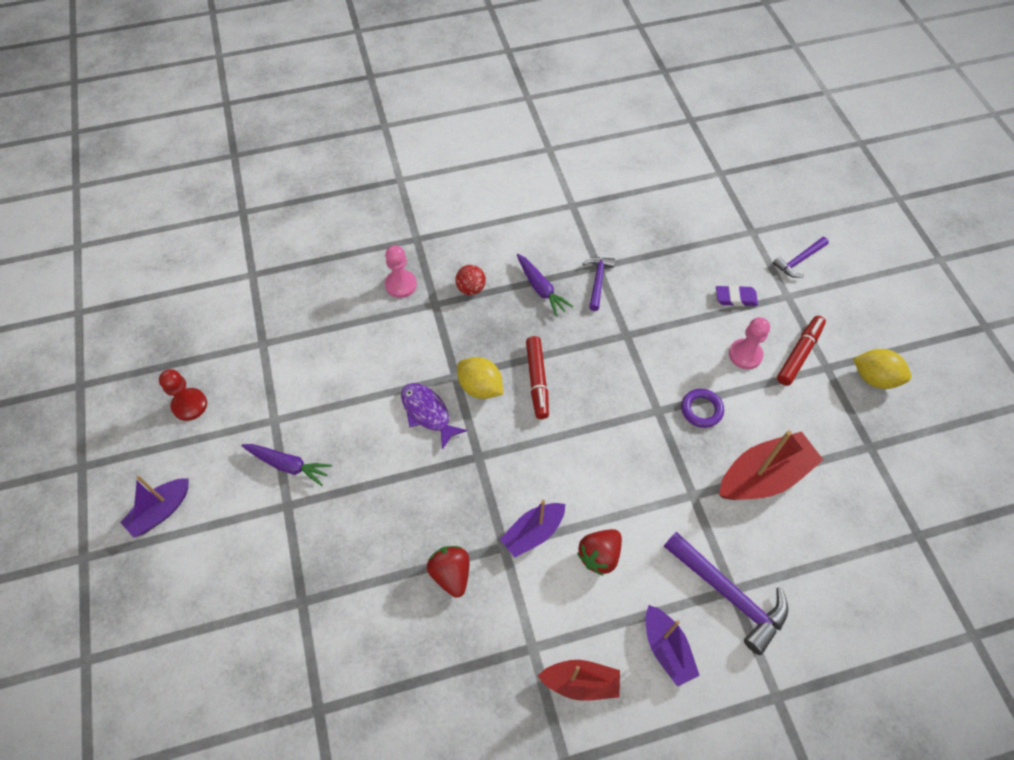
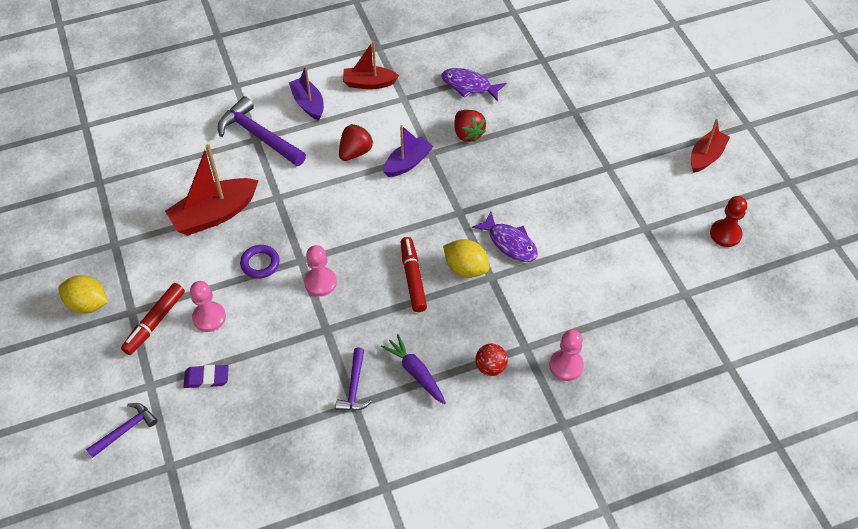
camera: 175 degrees right, 5 degrees down
purple boat [120,476,189,538] -> red boat [691,119,730,173]
purple carrot [241,444,332,486] -> none
none -> pink pawn [304,245,337,296]
none -> purple fish [441,68,507,101]

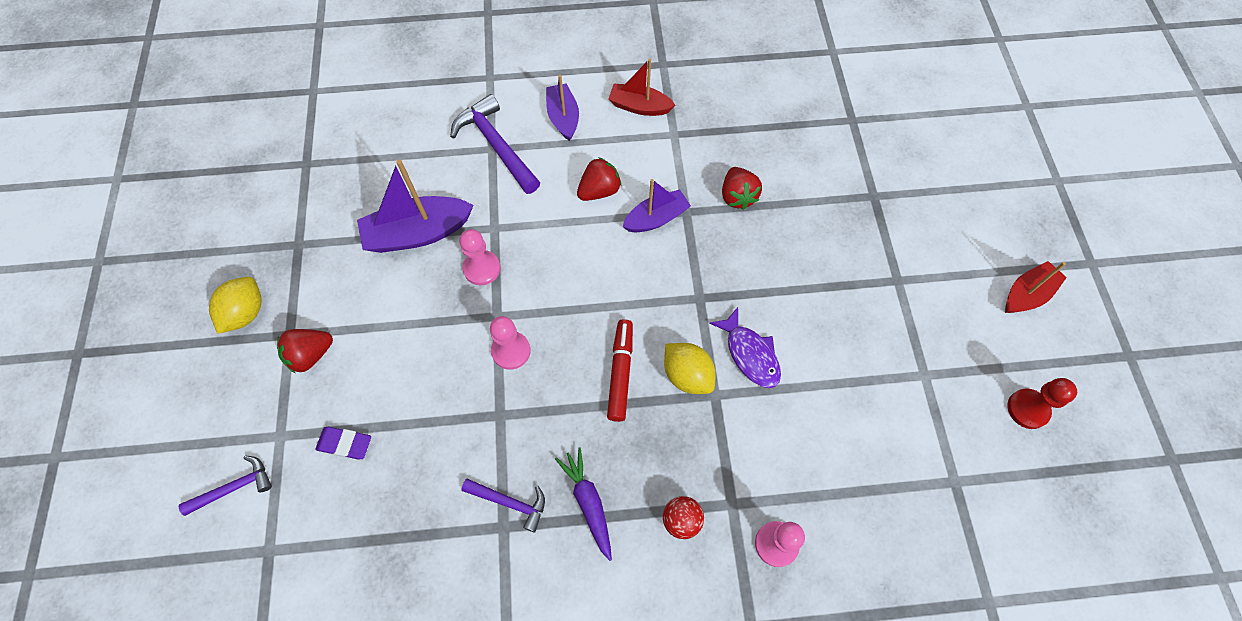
camera: 15 degrees right, 10 degrees up
yellow lemon [58,275,108,313] -> yellow lemon turned 75 degrees clockwise [209,277,261,334]
red marker [121,283,185,355] -> red strawberry [277,329,333,374]
red boat [165,144,259,235] -> purple boat [357,159,474,253]
pink pawn [190,281,226,332] -> pink pawn moved to [459,229,500,285]
purple ring [240,245,280,279] -> none
purple hammer [335,347,372,411] -> purple hammer turned 90 degrees counterclockwise [461,479,545,533]
purple fish [441,68,507,101] -> none

